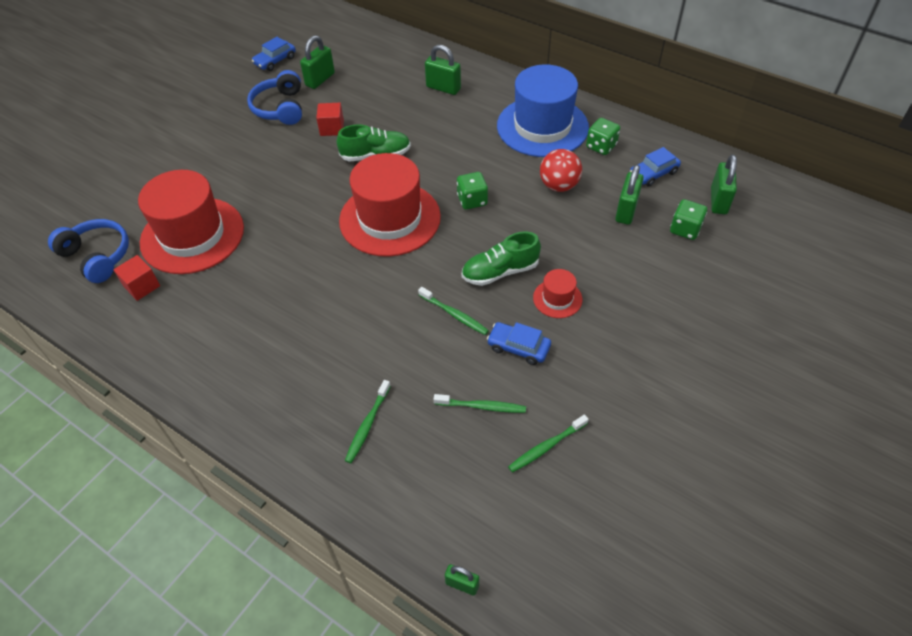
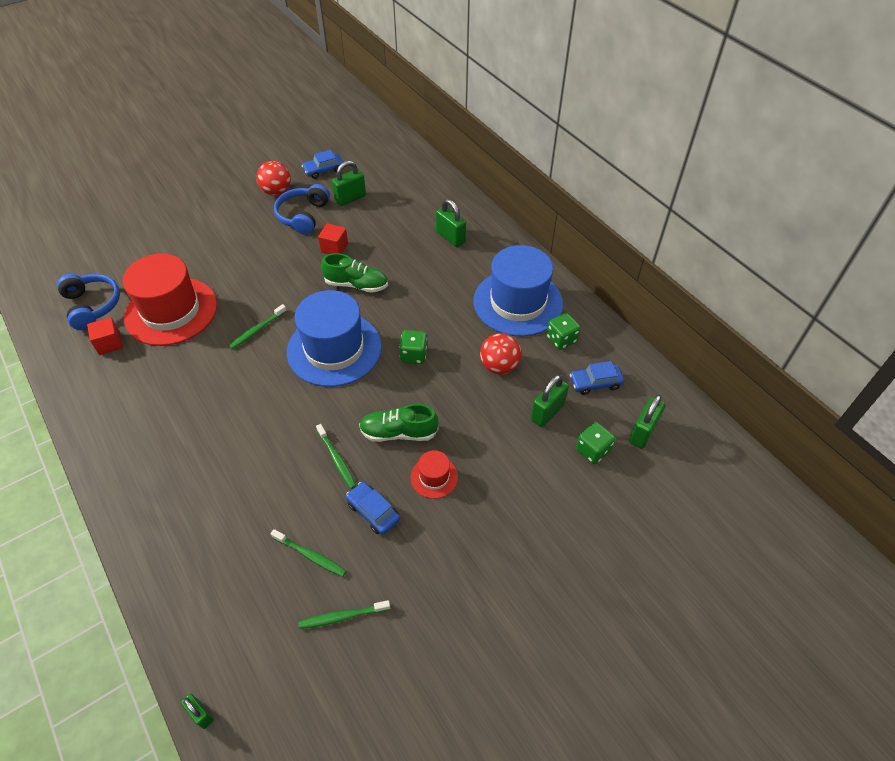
camera: 20 degrees right, 0 degrees up
red hat [339,153,441,257] -> blue hat [287,290,382,387]
green toothbrush [345,380,391,463] -> green toothbrush moved to [229,304,287,349]
none -> red ball [256,161,291,196]

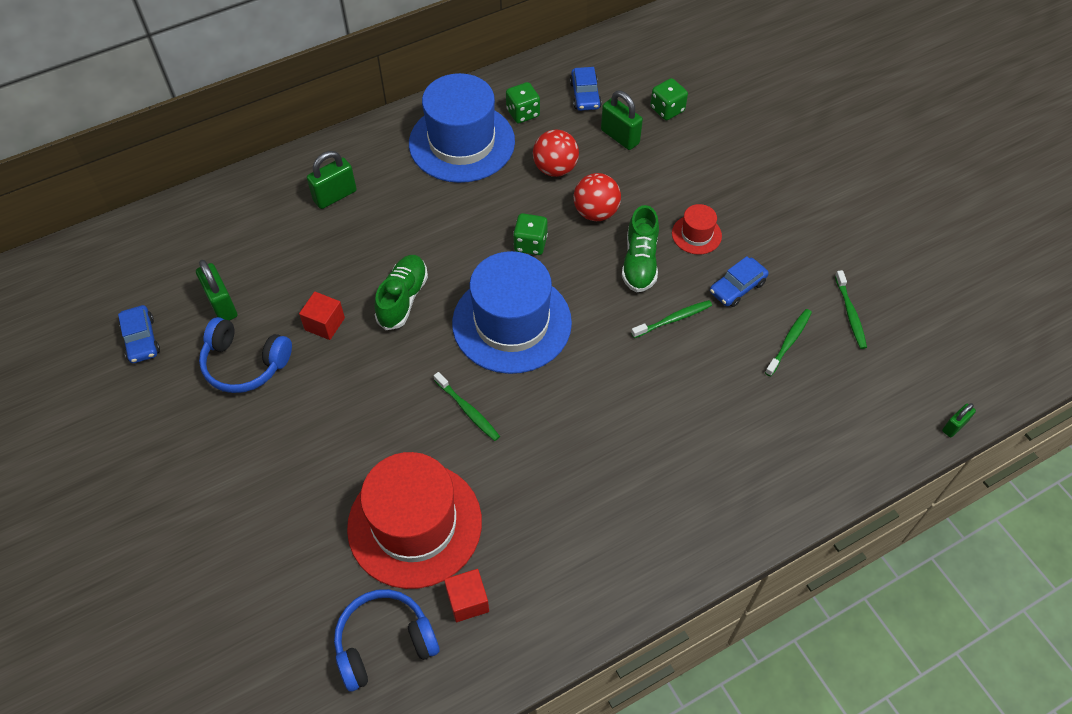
camera: 85 degrees left, 5 degrees up
red ball [256,161,291,196] -> red ball moved to [573,173,621,221]
green padlock [629,394,665,449] -> none

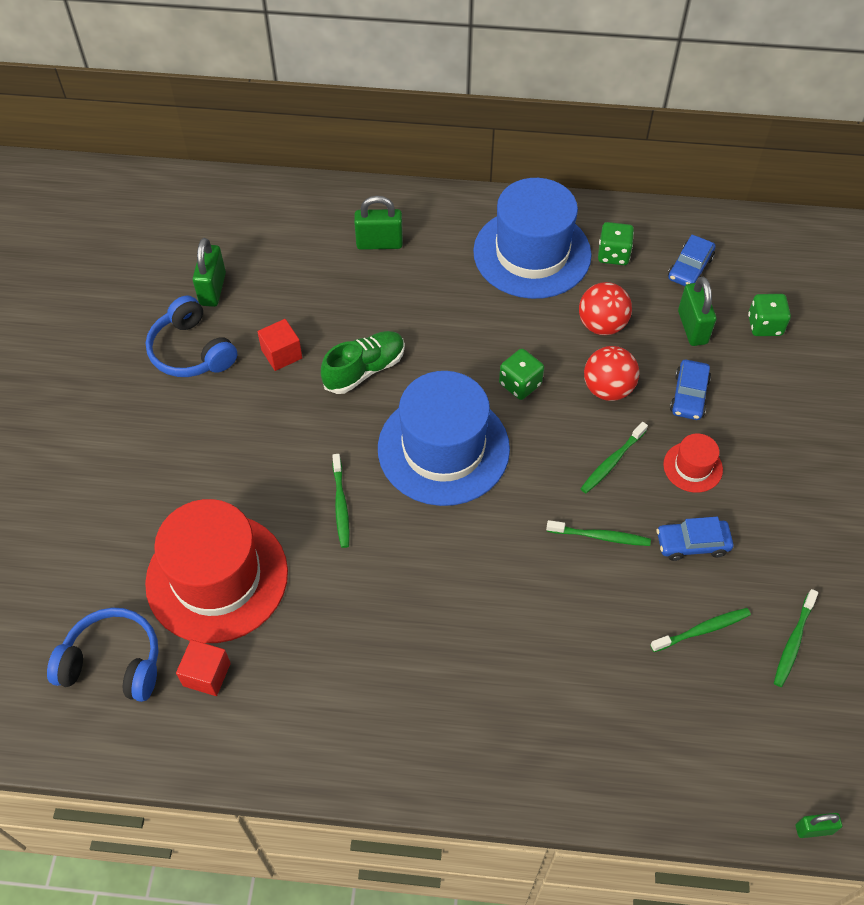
camera: 35 degrees right, 0 degrees up
blue car [118,305,160,363] -> blue car moved to [670,360,711,420]
green shoe [622,205,659,292] -> green toothbrush [580,422,648,493]

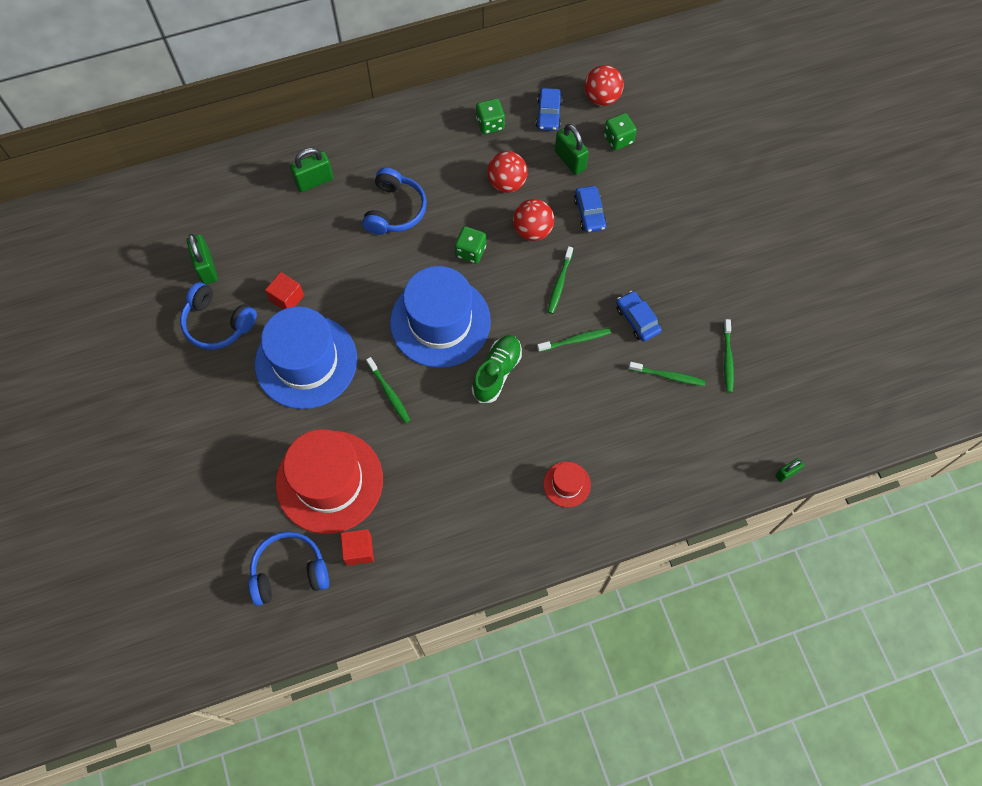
camera: 25 degrees left, 10 degrees up
green shoe [321,331,405,394] -> green shoe moved to [472,335,522,403]
blue hat [473,178,592,299] -> blue hat moved to [255,306,357,409]
green toothbrush [650,608,751,652] -> green toothbrush turned 60 degrees clockwise [629,362,706,386]
blue car [657,517,733,561] -> blue car turned 90 degrees clockwise [616,291,662,342]
red hat [663,433,723,493] -> red hat moved to [543,462,591,507]
none -> blue headphones [362,168,427,235]
none -> red ball [584,65,624,106]

